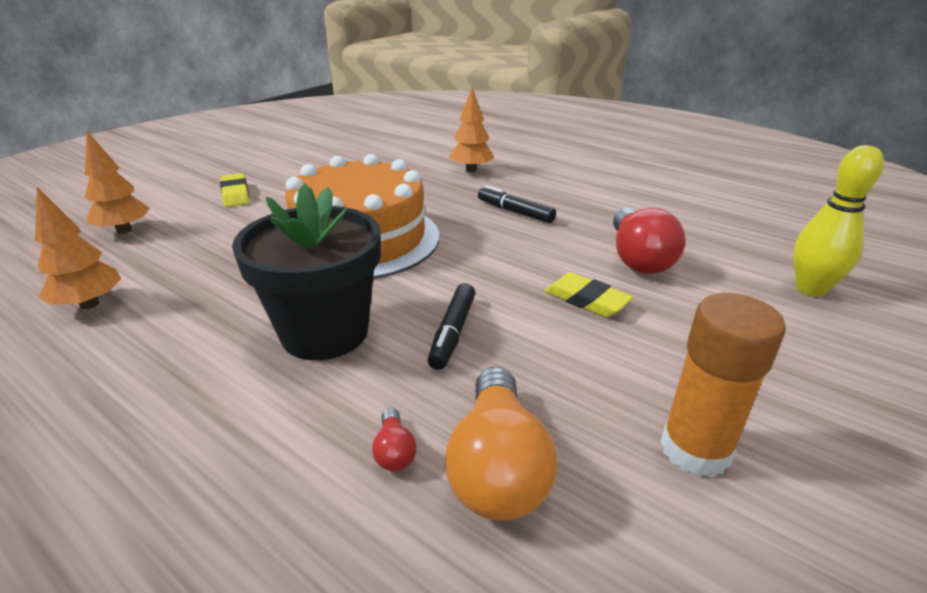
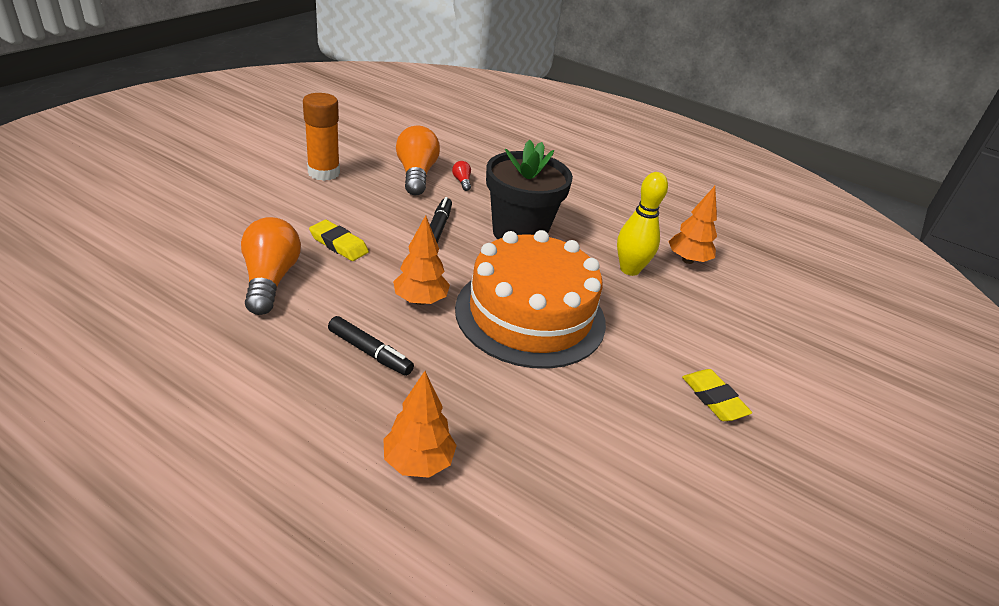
camera: 170 degrees right, 5 degrees up
orange tree [85,131,150,234] -> orange tree moved to [393,215,450,305]
red light bulb [613,208,685,274] -> orange light bulb [241,217,301,315]
yellow bowling pin [793,145,884,297] -> yellow bowling pin moved to [617,172,668,276]

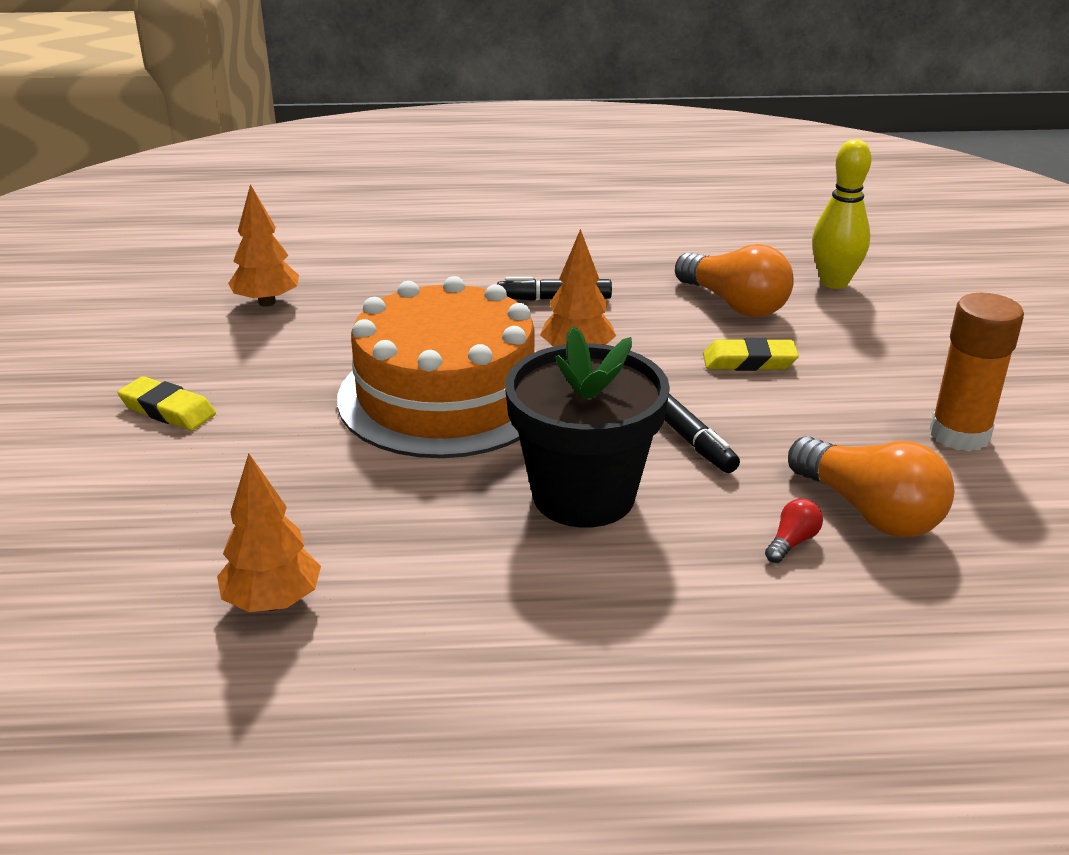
camera: 150 degrees right, 5 degrees down
orange tree [383,371,457,478] -> orange tree moved to [228,184,299,307]
red light bulb [452,161,471,191] -> red light bulb turned 90 degrees counterclockwise [765,499,823,563]
yellow bowling pin [617,172,668,276] -> yellow bowling pin moved to [812,139,871,289]

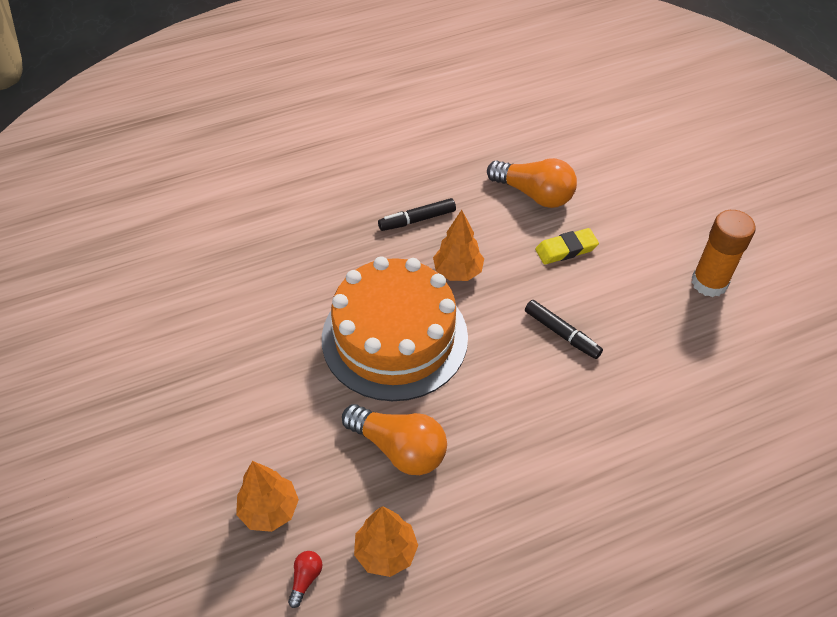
camera: 20 degrees left, 20 degrees up
yellow eraser [118,376,216,431] -> none
orange tree [228,184,299,307] -> orange tree moved to [236,461,299,532]
black flower pot [505,326,670,528] -> none
red light bulb [765,499,823,563] -> red light bulb moved to [288,551,322,608]
orange light bulb [788,436,954,537] -> orange light bulb moved to [342,404,447,475]
yellow bowling pin [812,139,871,289] -> none

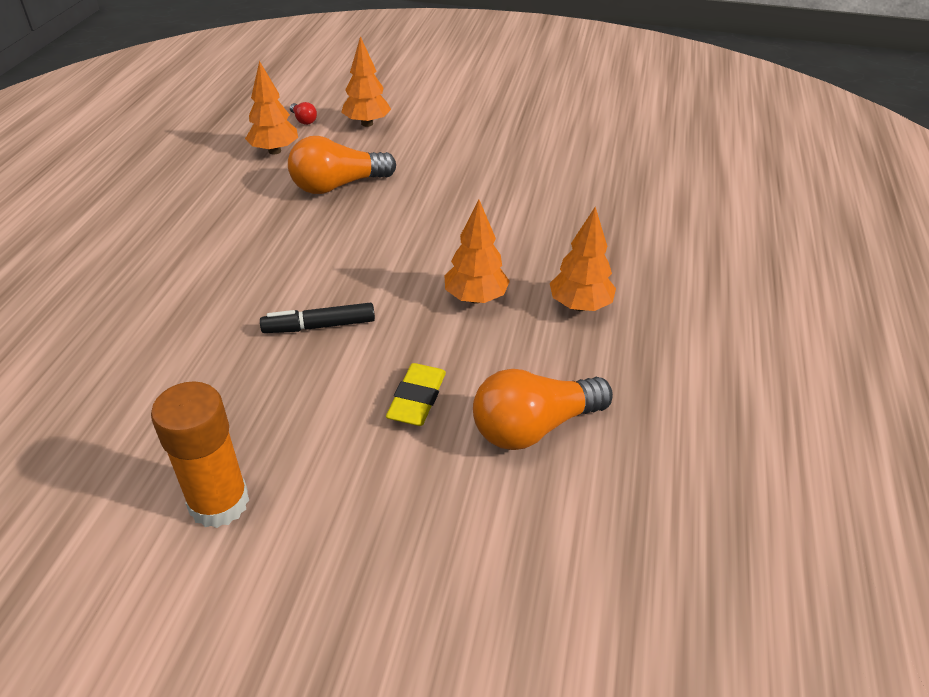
camera: 125 degrees right, 10 degrees down
orange cake [322,256,468,401] -> none
black marker [378,198,456,231] -> orange tree [550,207,616,311]

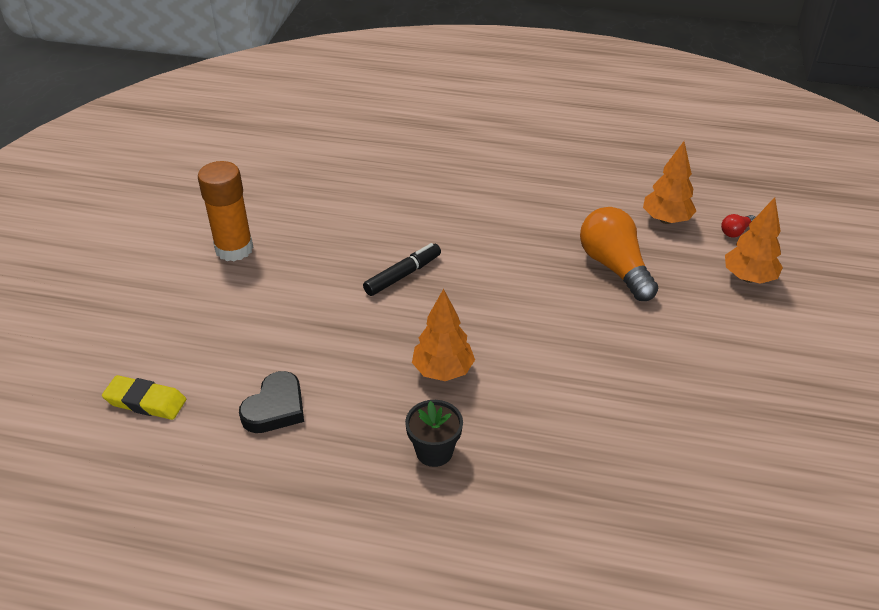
camera: 90 degrees right, 0 degrees up
black marker [260,303,375,333] -> black marker turned 60 degrees clockwise [363,243,441,296]
yellow eraser [386,363,446,426] -> yellow eraser moved to [102,375,186,420]
orange light bulb [473,369,613,450] -> black heart [239,371,304,433]
orange tree [550,207,616,311] -> black flower pot [405,400,463,467]

